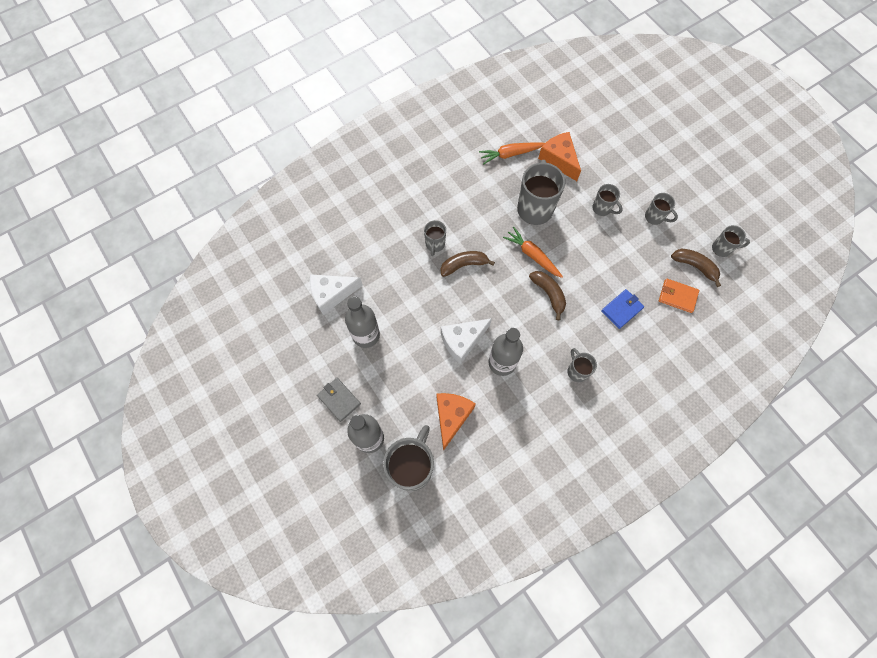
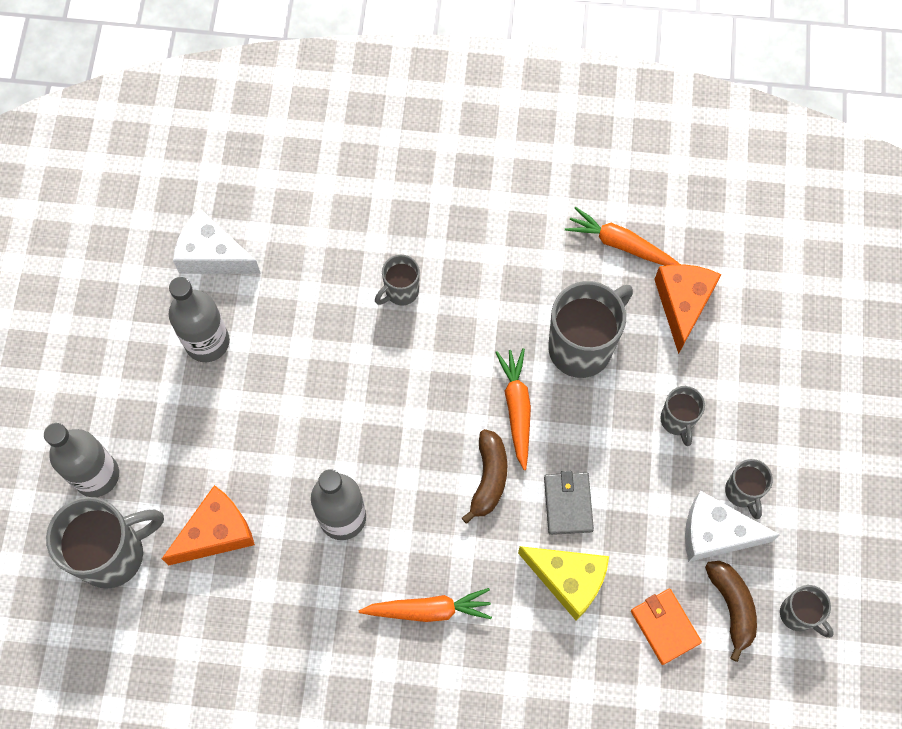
camera: 40 degrees right, 0 degrees up
grey wallet [317,378,361,422] -> grey wallet moved to [544,471,594,535]
brown banana [441,251,495,277] -> none
white cheese [441,318,492,364] -> white cheese moved to [685,491,780,562]
grey mug [567,348,597,382] -> orange carrot [359,588,492,622]
blue wallet [601,289,644,329] -> yellow cheese [518,546,609,620]

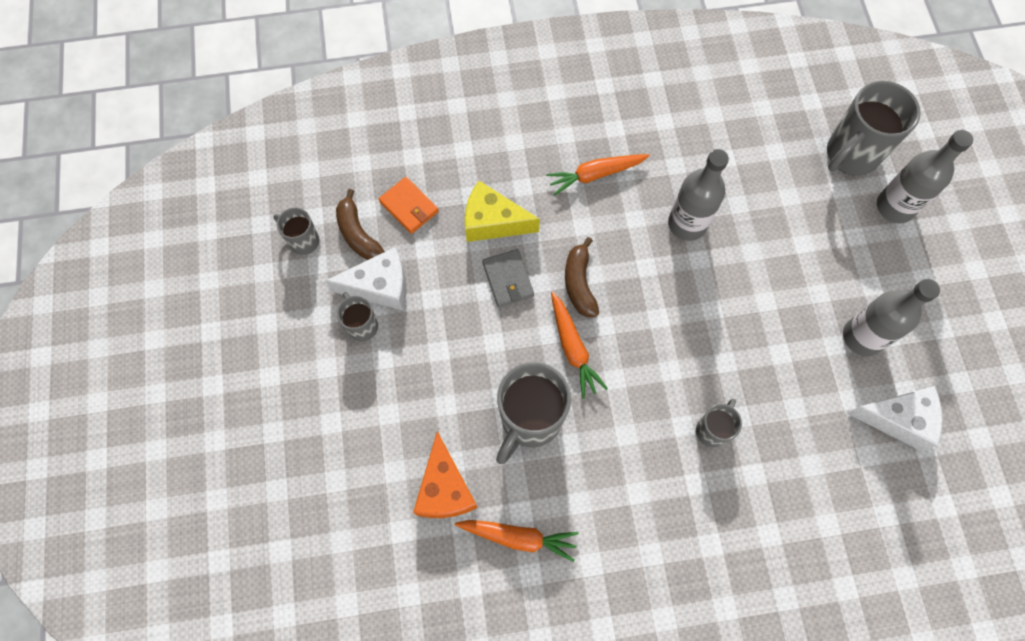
camera: 165 degrees right, 0 degrees up
orange cheese [162,485,255,565] -> none
grey mug [660,386,705,446] -> none

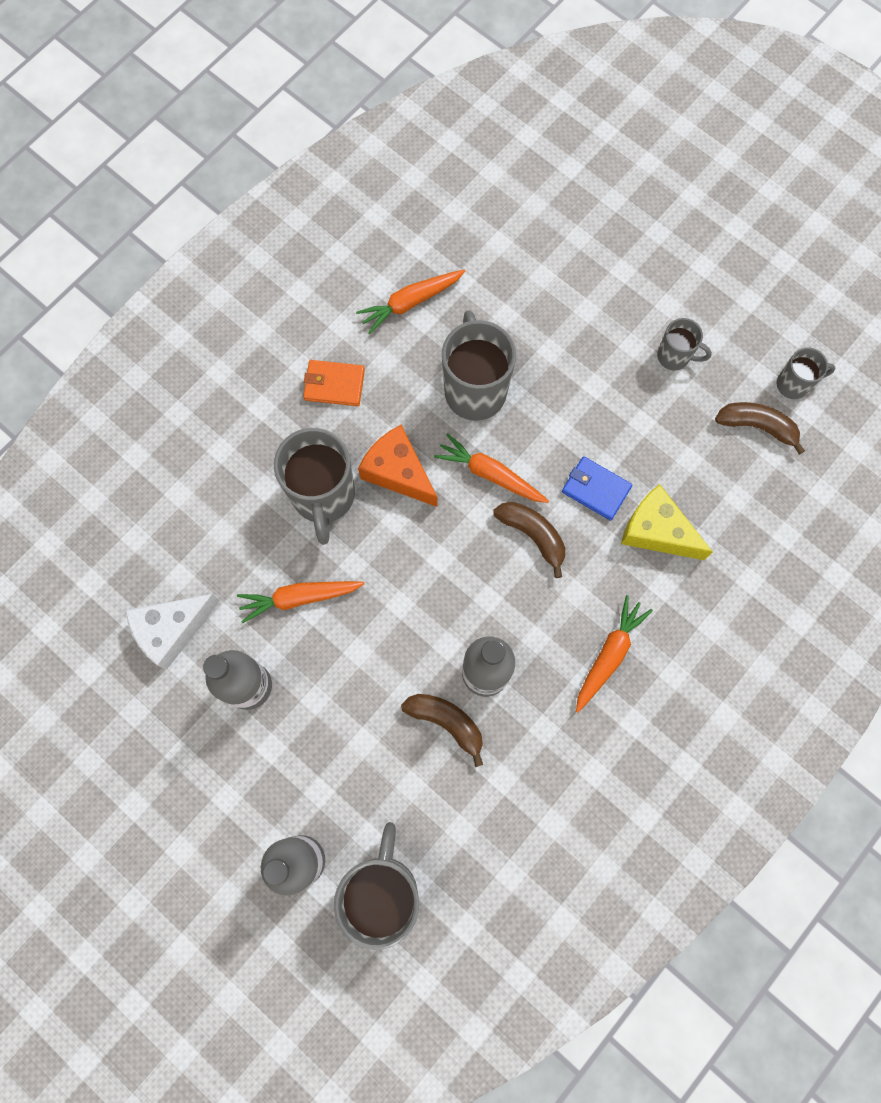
camera: 140 degrees right, 5 degrees up
white cheese [325,247,407,310] -> none
orange wallet [379,177,439,234] -> orange wallet moved to [303,360,365,406]
orange cheese [413,431,478,518] -> orange cheese moved to [358,425,438,507]
yellow cheese [465,181,540,242] -> yellow cheese turned 120 degrees counterclockwise [621,484,713,560]
grey wallet [482,249,534,307] -> blue wallet [562,456,632,521]
grey mug [696,399,742,447] -> grey mug [274,428,355,545], size x1.89
none -> orange carrot [237,581,365,623]
none -> brown banana [401,694,483,767]

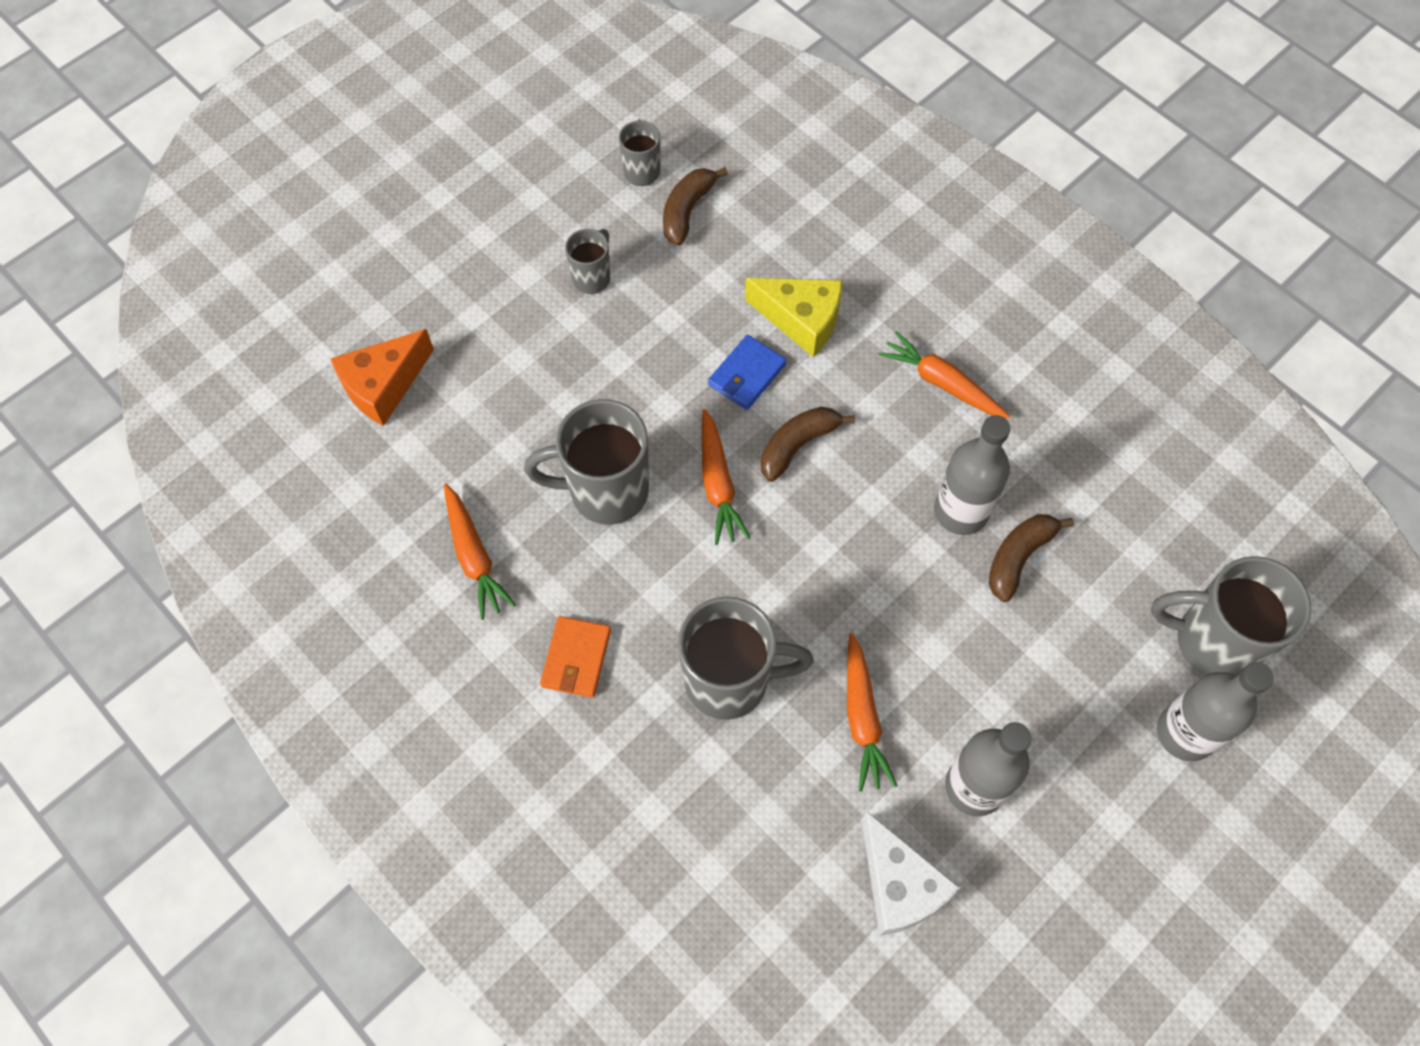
camera: 85 degrees left, 10 degrees down
orange cheese [358,425,438,507] -> orange cheese moved to [330,329,434,426]
orange carrot [434,433,549,503] -> orange carrot turned 45 degrees counterclockwise [702,409,751,545]
yellow cheese [621,484,713,560] -> yellow cheese turned 105 degrees counterclockwise [745,278,842,357]

